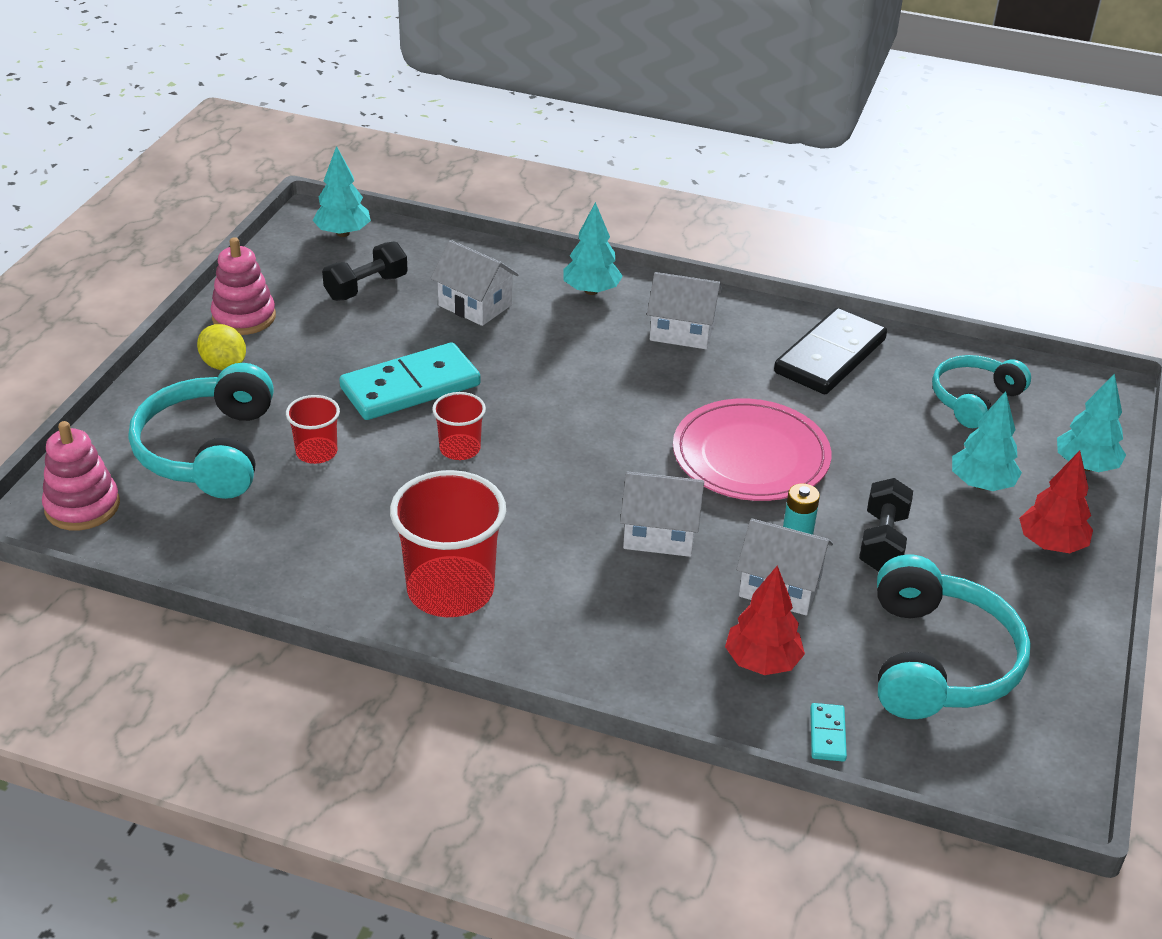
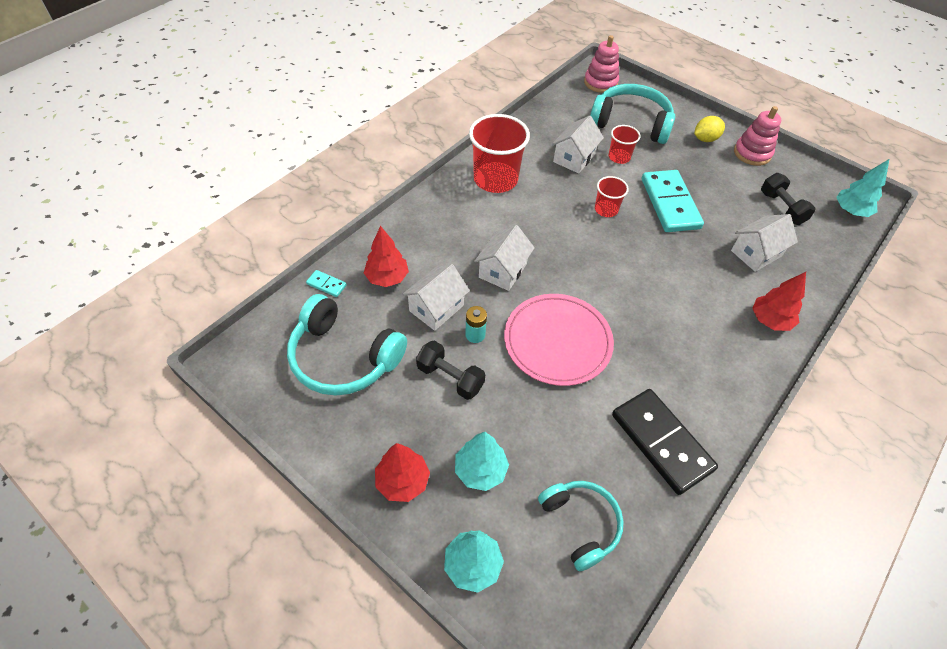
camera: 110 degrees right, 15 degrees up
turquoise tree [563,202,623,295] -> red tree [752,272,806,331]
white house [647,272,722,349] -> white house moved to [552,115,604,173]

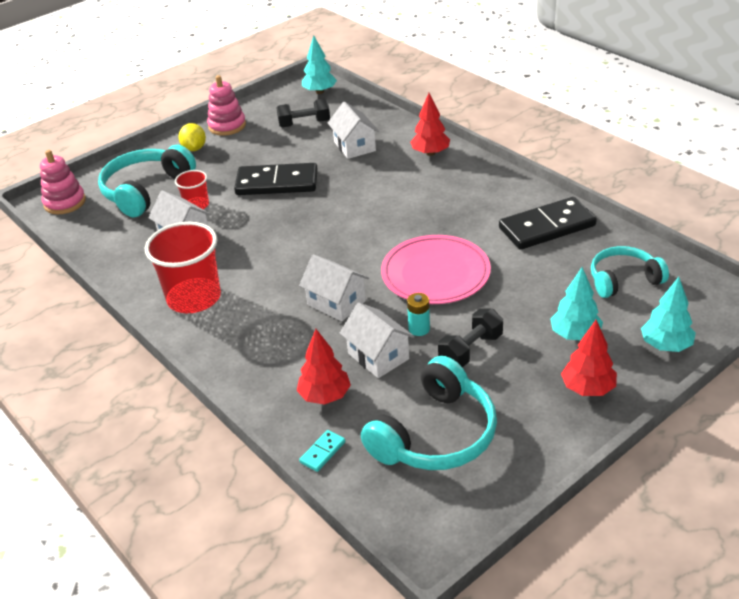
camera: 75 degrees left, 15 degrees down
red cup [595,176,629,217] -> none
turquoise domino [642,170,704,232] -> black domino [234,163,318,195]

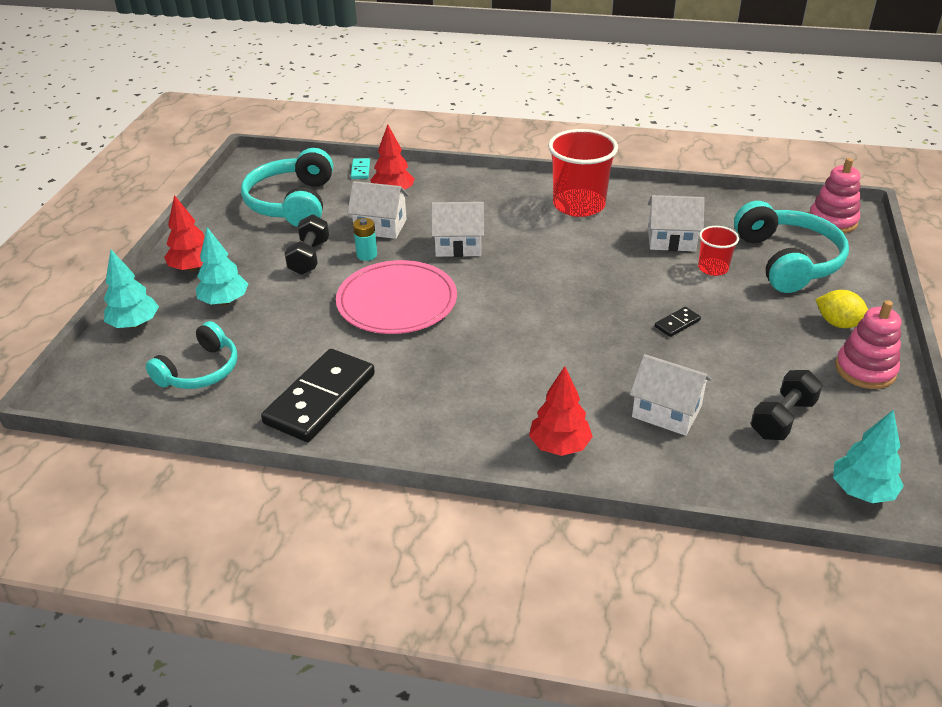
camera: 140 degrees right, 0 degrees up
black domino [234,163,318,195] -> black domino [655,307,701,337], size x0.42

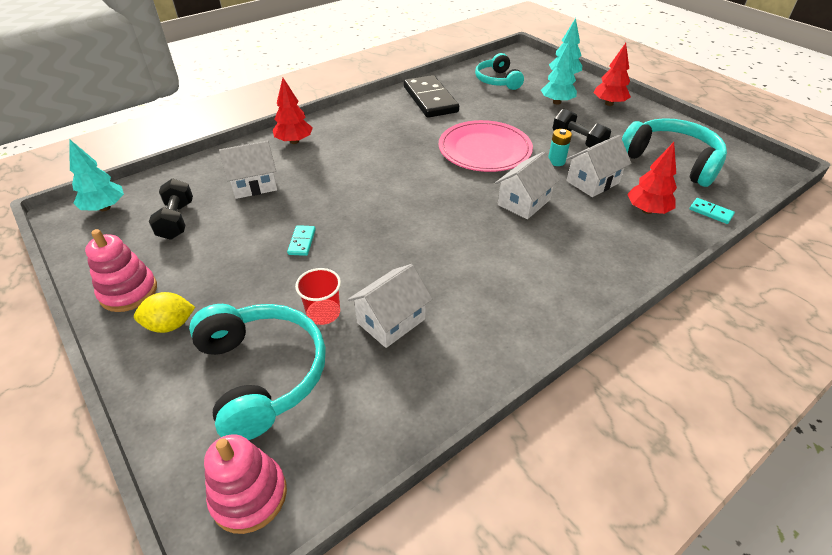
camera: 130 degrees right, 5 degrees up
red cup [548,129,618,217] -> none
black domino [655,307,701,337] -> turquoise domino [287,225,316,256]
turquoise headphones [734,201,849,293] -> turquoise headphones turned 150 degrees counterclockwise [189,304,326,440]

